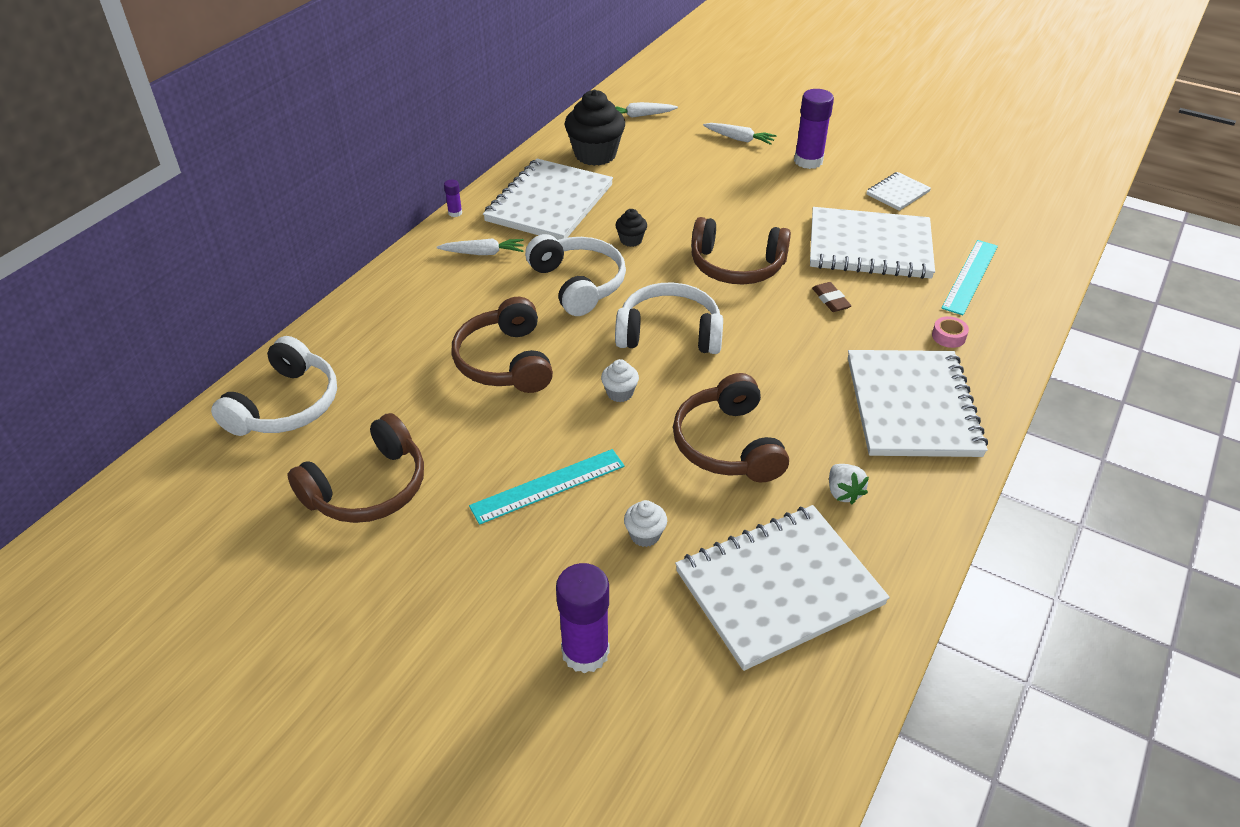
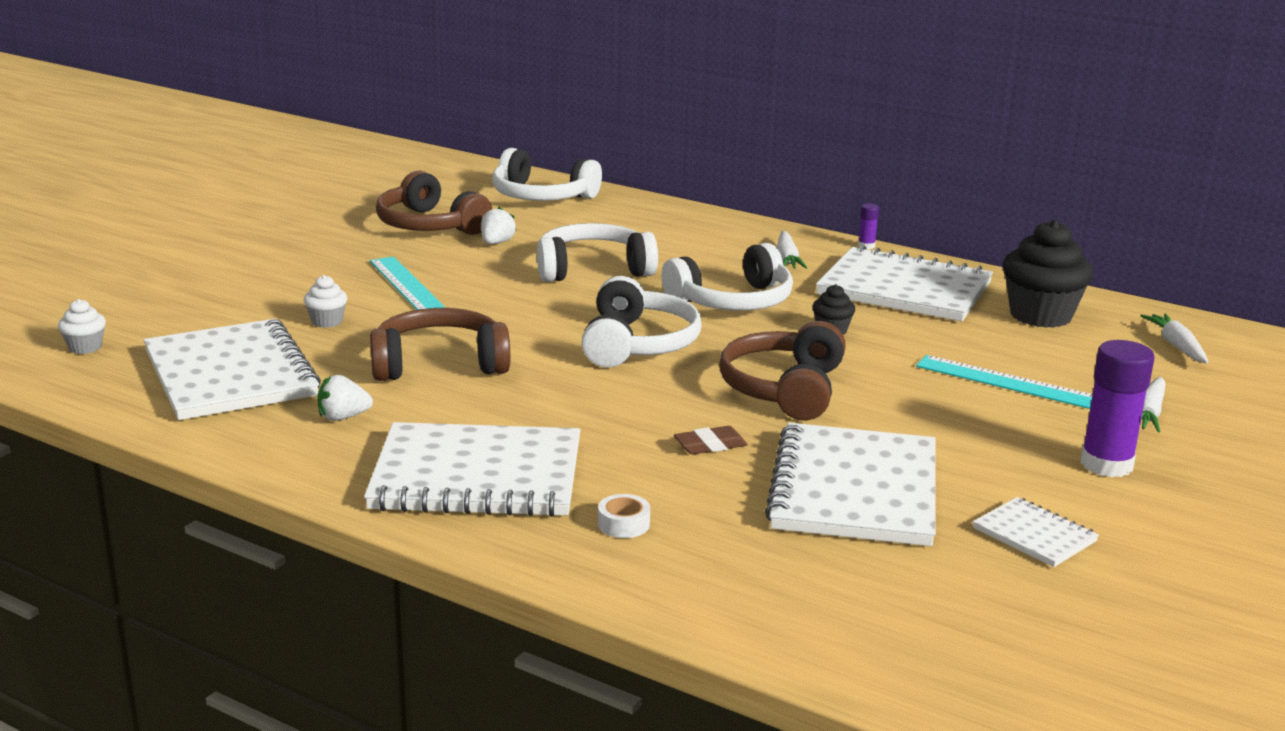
camera: 90 degrees right, 20 degrees down
brown headphones [451,297,553,393] -> white headphones [537,223,658,282]
purple glue stick [556,563,610,674] -> none
white cupcake [601,359,639,402] -> white cupcake moved to [58,299,106,354]
pink tape [932,316,969,348] -> white tape [598,494,650,538]
turquoise ruler [941,240,998,315] -> turquoise ruler moved to [916,355,1093,409]
none -> white strawberry [481,207,516,244]

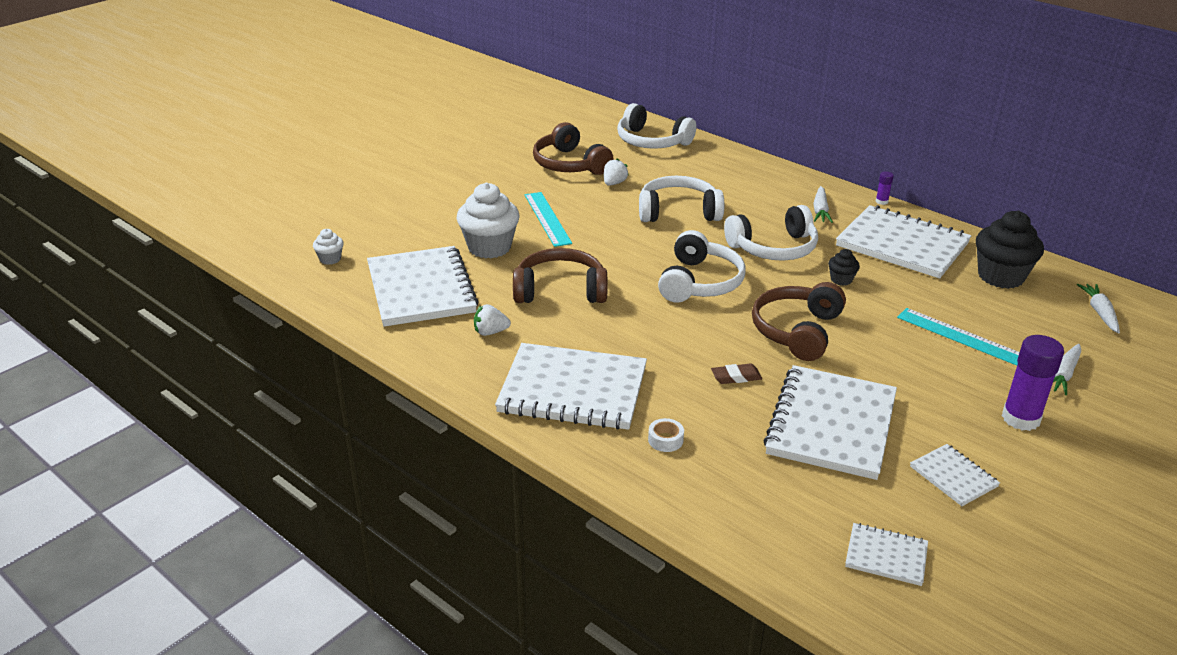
camera: 10 degrees right, 10 degrees up
white cupcake [304,275,348,328] -> white cupcake [457,183,519,258], size x2.10
none -> white notebook [845,523,928,586]

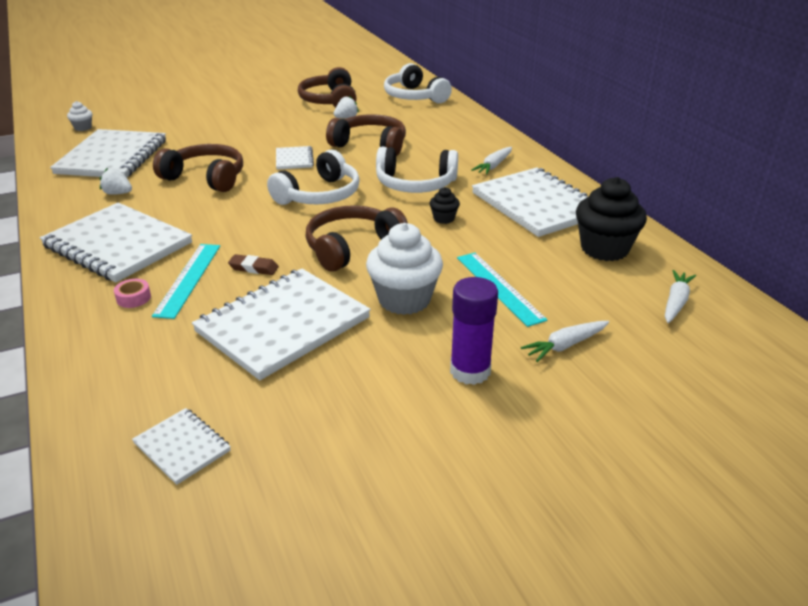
camera: 25 degrees right, 0 degrees up
white cupcake [457,183,519,258] -> white cupcake moved to [366,223,443,315]
turquoise ruler [525,192,572,247] -> turquoise ruler moved to [152,244,220,319]
white headphones [639,176,724,222] -> brown headphones [326,114,406,156]
white tape [648,418,684,452] -> pink tape [114,279,151,308]
purple glue stick [876,171,894,205] -> none
white notebook [910,444,1000,506] -> white notebook moved to [276,146,314,169]

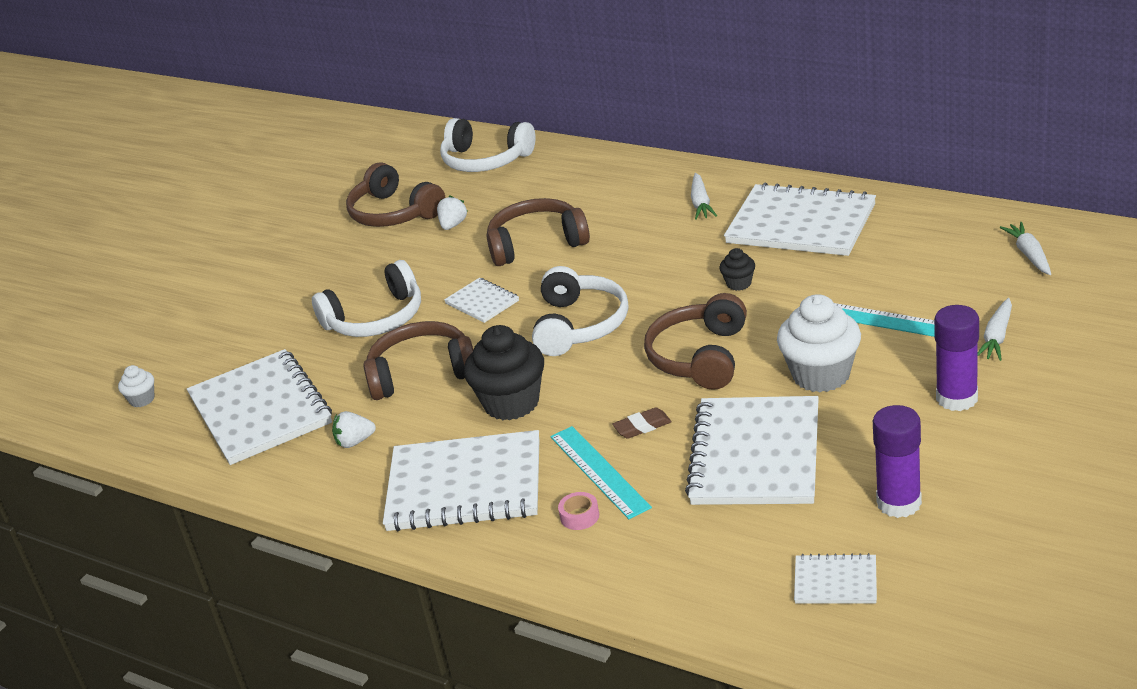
camera: 30 degrees left, 0 degrees up
white headphones [376,147,458,193] -> white headphones moved to [312,260,421,337]
black cupcake [576,177,647,261] -> black cupcake moved to [464,325,544,421]
none -> purple glue stick [873,405,922,518]

